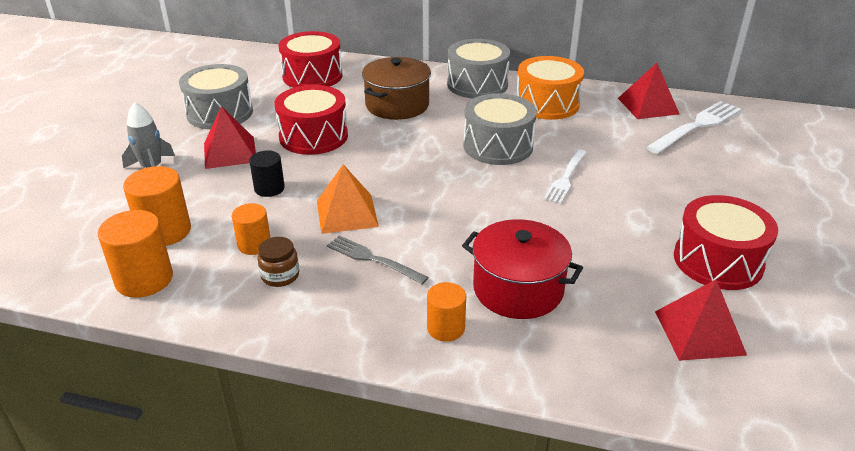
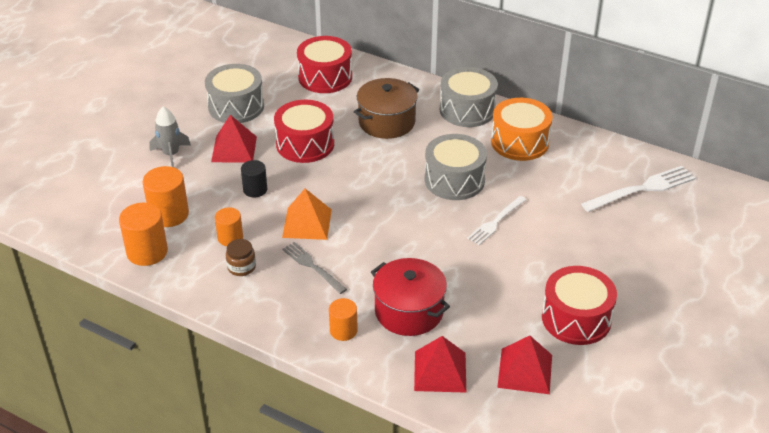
camera: 15 degrees right, 5 degrees up
red pyramid [618,63,679,119] -> red pyramid moved to [414,336,466,393]

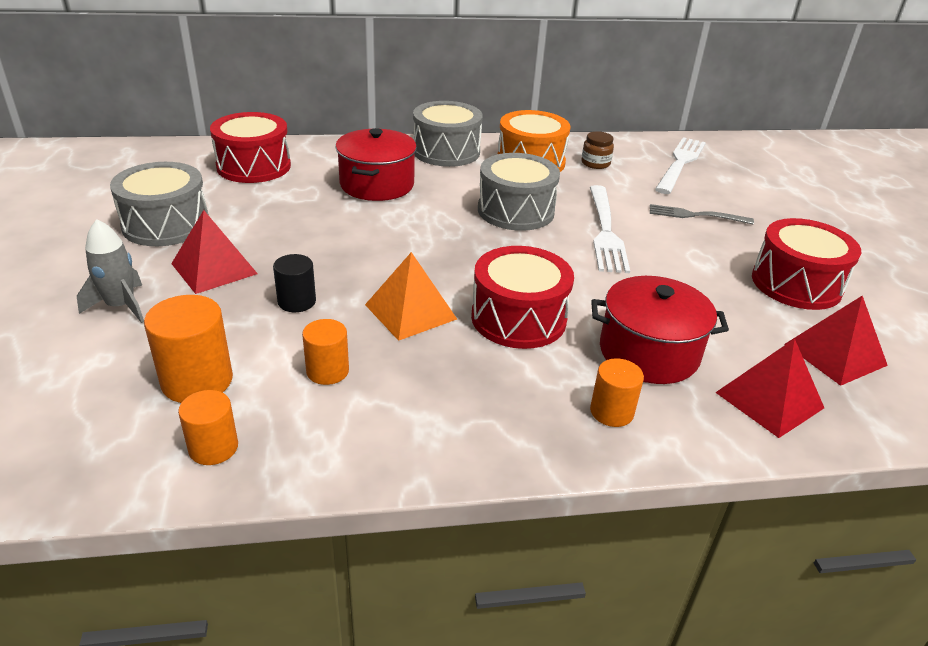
camera: 40 degrees left, 5 degrees down
orange cylinder [119,203,168,266] -> orange cylinder [178,390,238,465], size x0.63
brown jar [226,239,256,276] -> brown jar moved to [581,131,614,169]
red drum [274,100,334,163] -> red drum moved to [471,246,574,349]
grey fork [282,242,347,294] -> grey fork moved to [650,204,754,224]
brown pot [354,78,420,139] -> red pot [336,128,417,201]
white fork [467,196,526,245] -> white fork [590,185,630,273], size x1.55

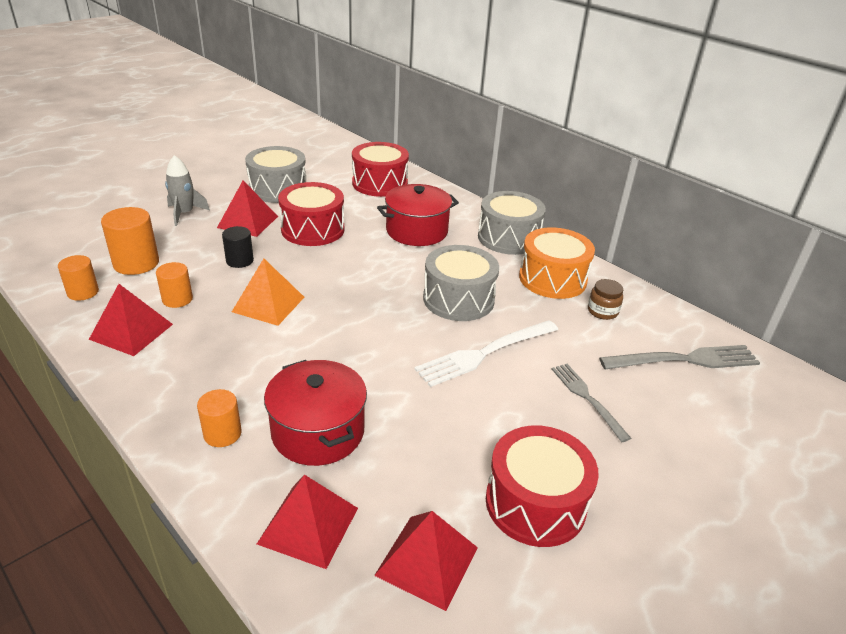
camera: 55 degrees right, 0 degrees up
red drum [471,246,574,349] -> red drum moved to [278,182,344,246]
white fork [655,137,706,194] -> grey fork [599,345,760,370]
none -> red pyramid [89,284,173,356]

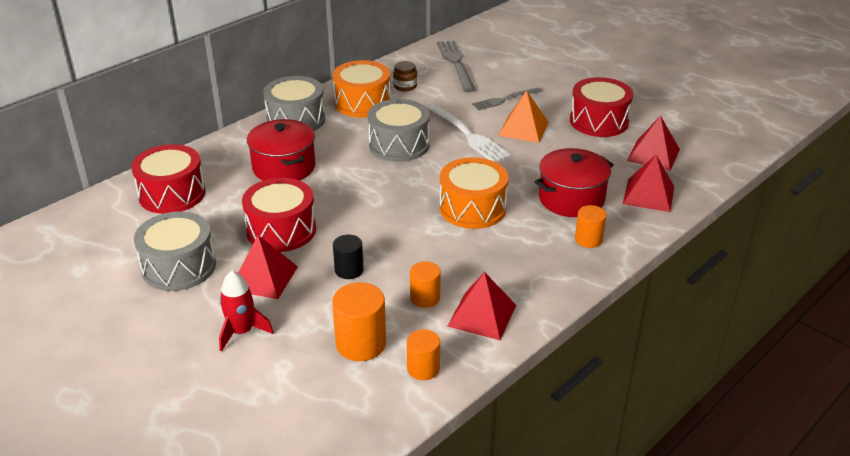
camera: 90 degrees left, 0 degrees up
grey rocket [165,155,210,226] -> red rocket [219,271,273,351]
orange pyramid [232,259,304,326] -> orange pyramid moved to [498,90,549,143]
none -> orange drum [439,157,508,229]

